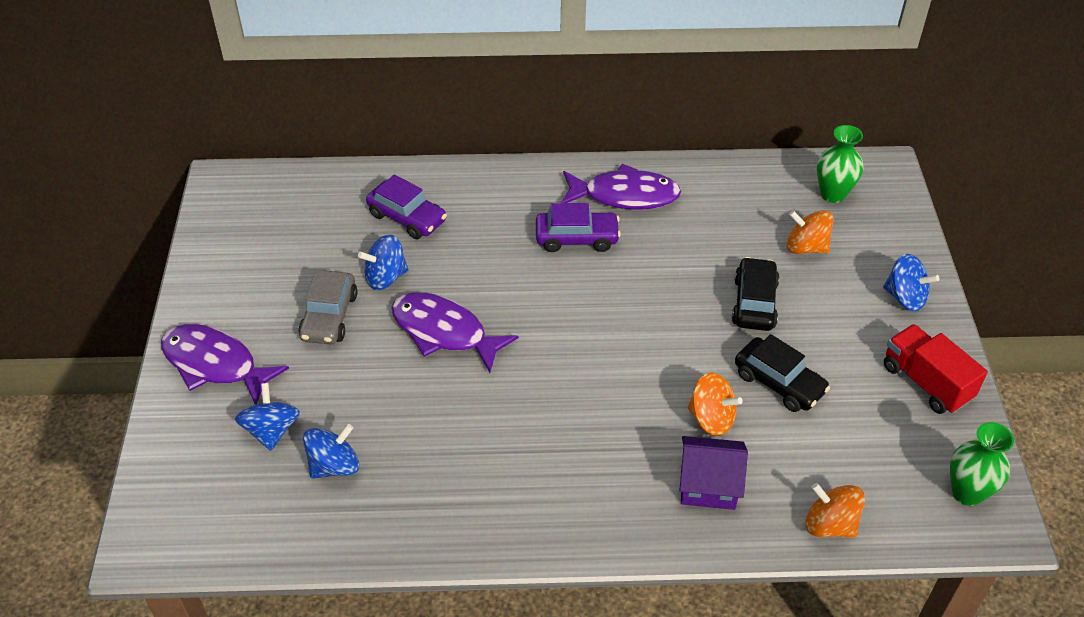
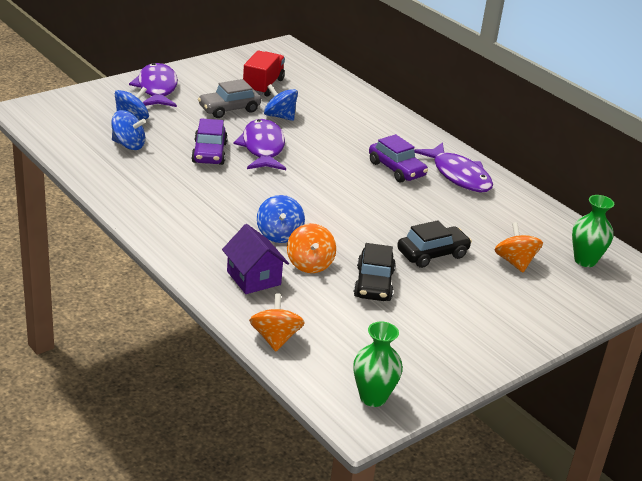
camera: 50 degrees right, 15 degrees down
purple car [366,174,447,239] -> purple car moved to [191,118,228,165]
blue spinning top [883,254,939,311] -> blue spinning top moved to [257,195,305,243]
red truck [884,324,988,414] -> red truck moved to [243,50,285,97]

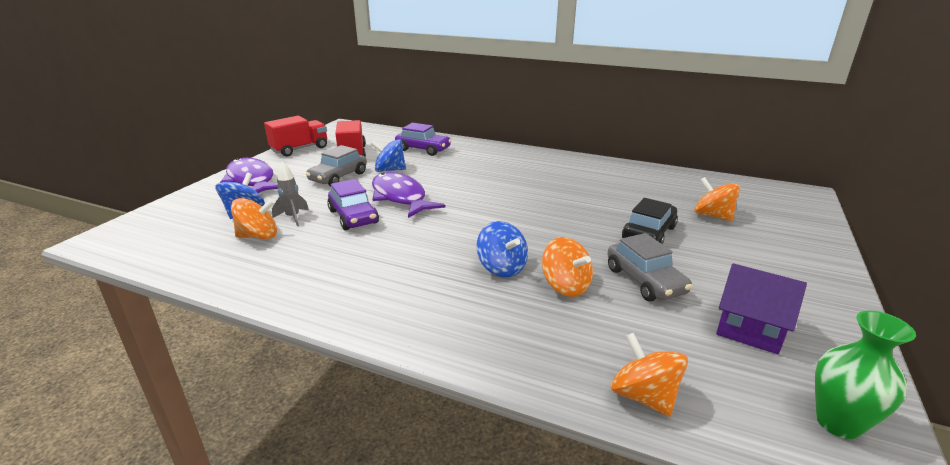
camera: 25 degrees left, 5 degrees down
blue spinning top [111,110,146,150] -> orange spinning top [231,198,277,239]
purple house [222,224,289,294] -> purple house moved to [716,263,807,354]
black car [354,243,396,301] -> grey car [608,233,692,301]
purple car [369,134,428,182] -> purple car moved to [395,123,452,156]
purple fish [414,142,493,193] -> none
green vase [572,195,614,267] -> none
none -> red truck [264,116,327,157]
none -> grey rocket [272,161,309,226]

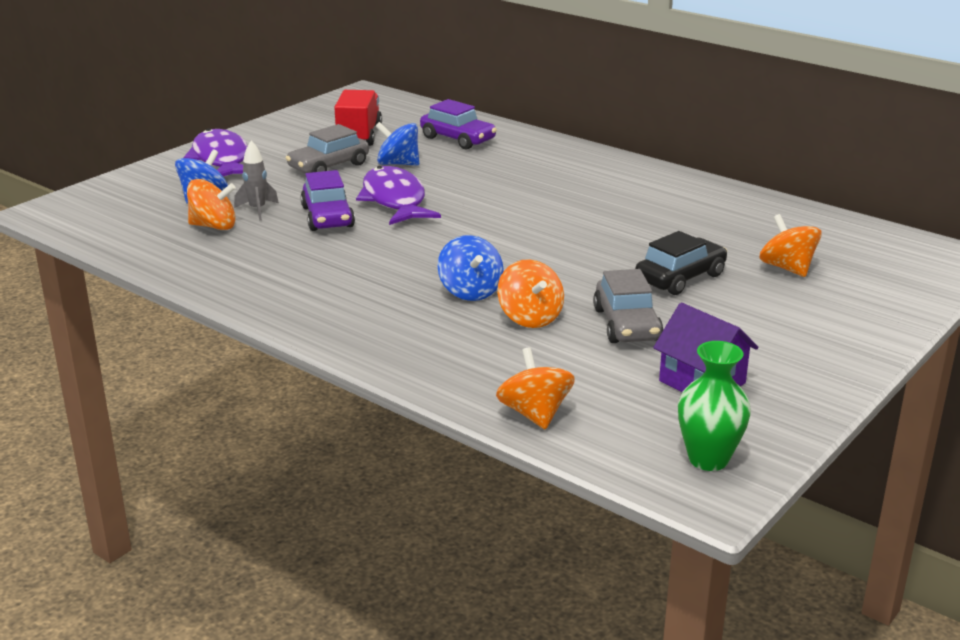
camera: 15 degrees right, 0 degrees up
red truck [264,116,327,157] -> none

